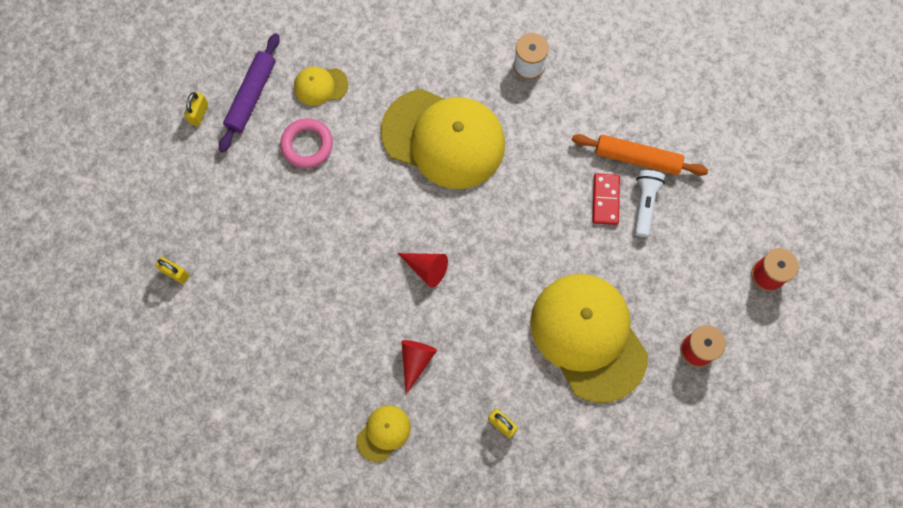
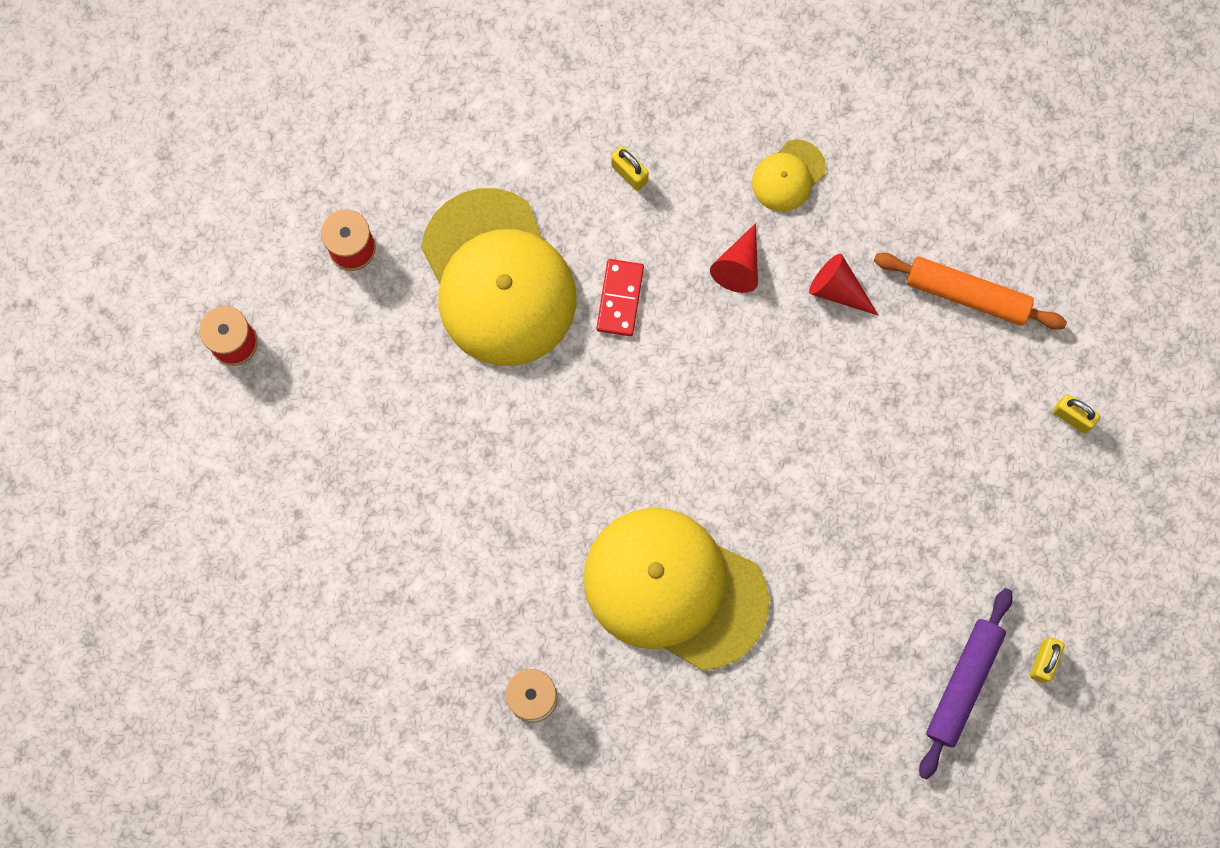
camera: 175 degrees left, 5 degrees up
pink ring [280,118,333,168] -> none
yellow cap [294,67,348,106] -> none
red cone [398,253,448,288] -> red cone moved to [809,253,879,316]
orange rolling pin [572,134,708,176] -> orange rolling pin moved to [874,253,1067,330]
red domino [592,173,620,225] -> red domino moved to [596,259,644,336]
white flashlight [635,170,665,237] -> none

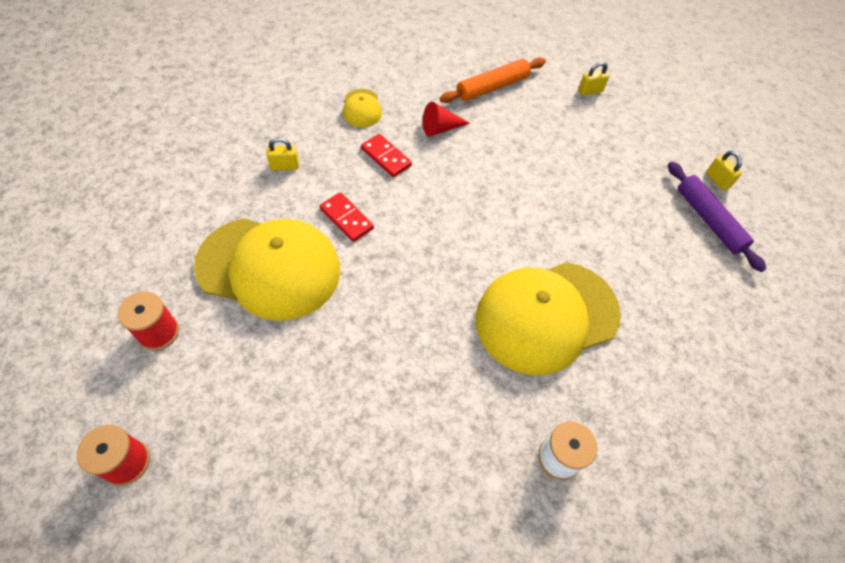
camera: 55 degrees left, 20 degrees down
red cone [710,223,758,293] -> red domino [361,134,412,177]

